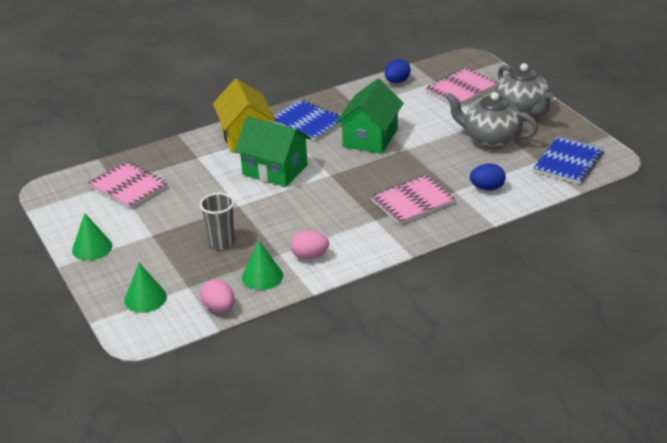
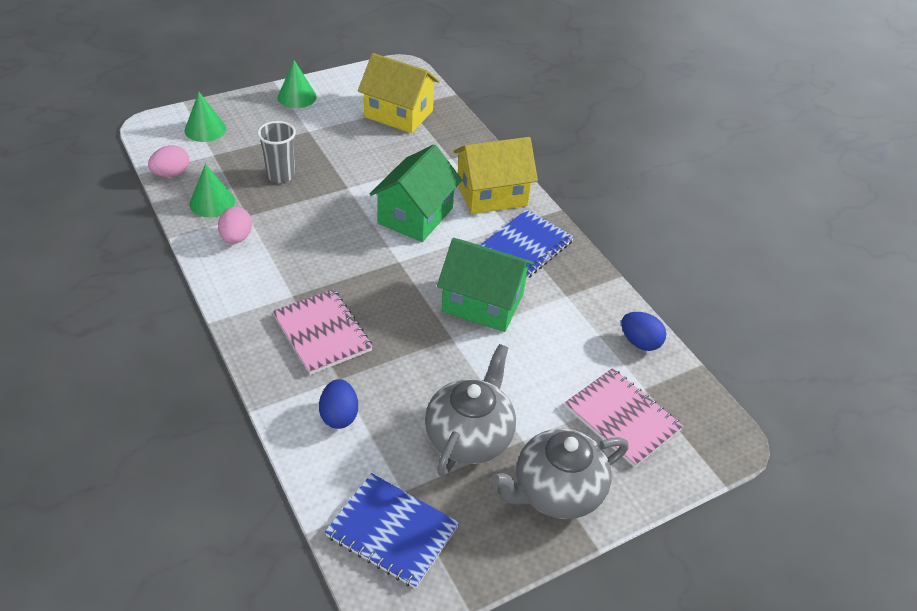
camera: 85 degrees right, 10 degrees up
pink notebook [87,161,168,209] -> yellow house [358,53,440,133]

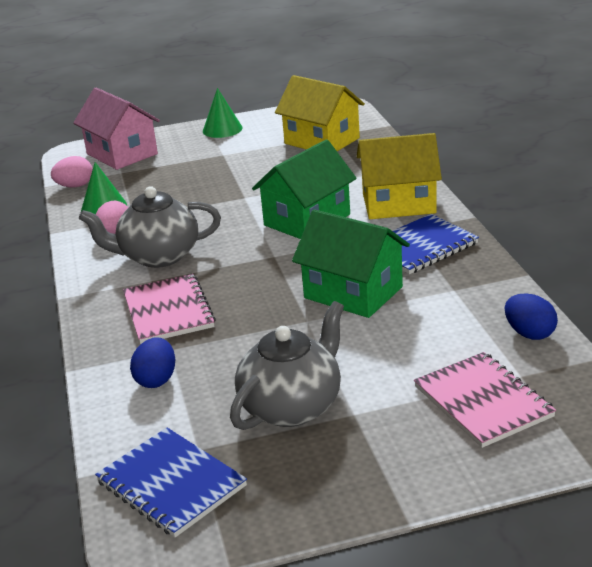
camera: 20 degrees right, 15 degrees down
green cone [184,92,226,142] -> pink house [73,88,160,170]
grey cup [257,121,296,183] -> none
grey teapot [491,428,629,519] -> grey teapot moved to [79,186,221,268]

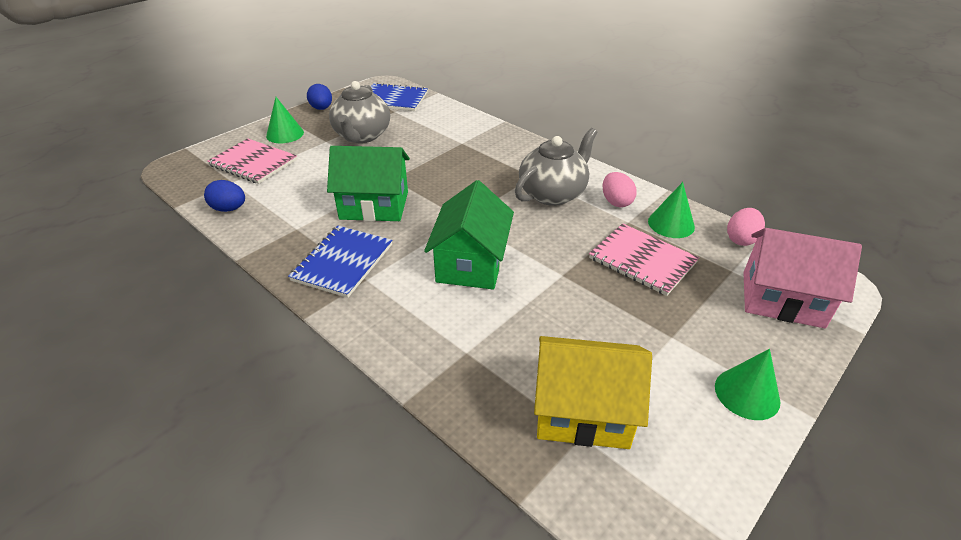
camera: 145 degrees right, 10 degrees up
pink notebook [123,274,216,344] -> pink notebook moved to [589,223,699,296]
blue egg [130,337,175,388] -> blue egg moved to [307,84,332,110]
yellow house [357,133,442,219] -> none
none -> green cone [266,97,304,143]

